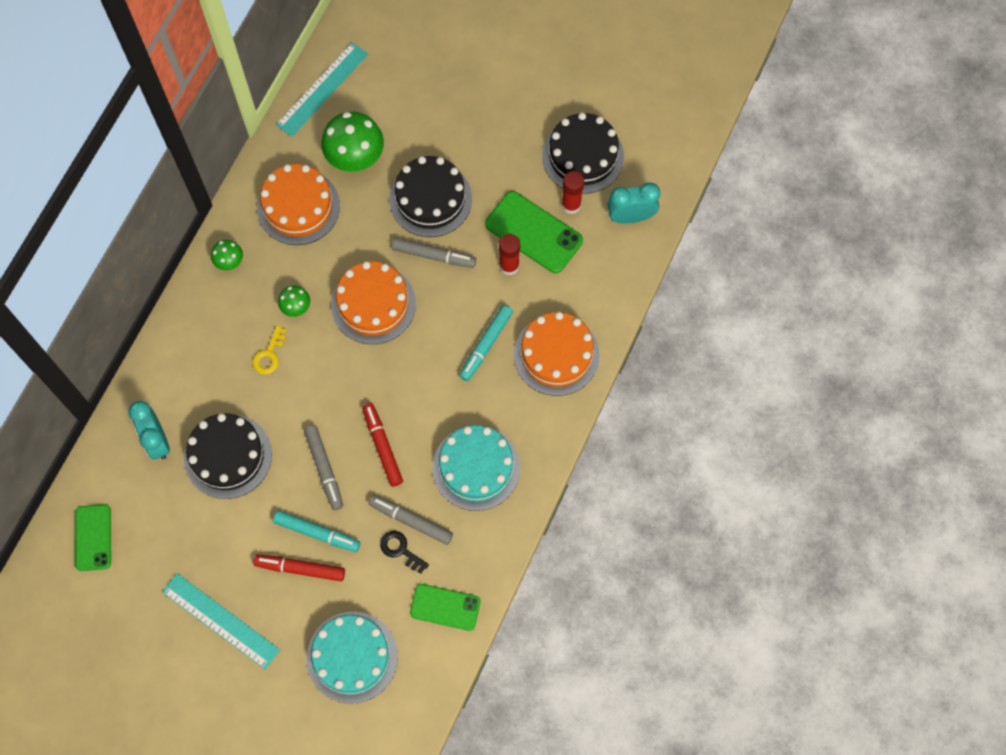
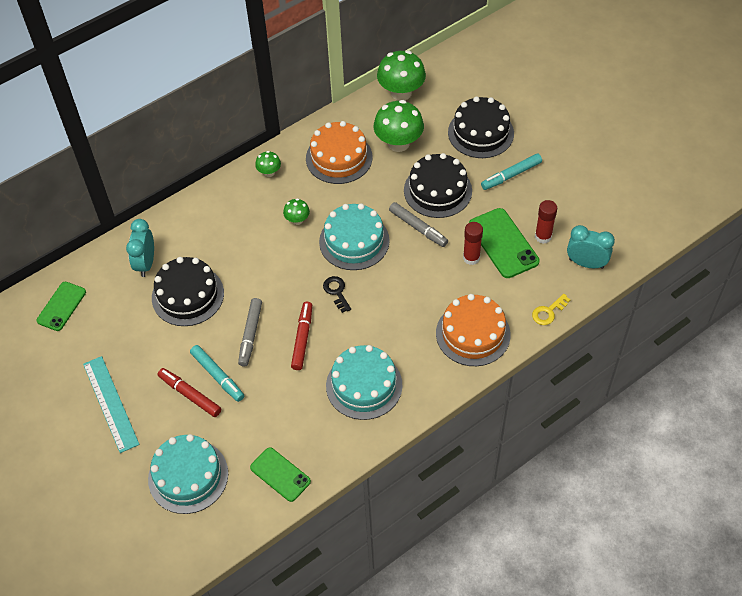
camera: 30 degrees right, 15 degrees down
yellow key [253,326,287,374] -> yellow key moved to [532,294,570,325]
turquoise ruler [276,42,368,137] -> green mushroom [377,50,426,101]
orange cake [331,261,416,344] -> turquoise cake [319,203,390,270]
grey marker [369,495,453,545] -> none
black key [380,531,429,574] -> black key moved to [323,276,351,313]
turquoise marker [459,305,513,381] -> turquoise marker moved to [481,153,542,190]
black cake [542,112,624,194] -> black cake moved to [448,96,514,158]

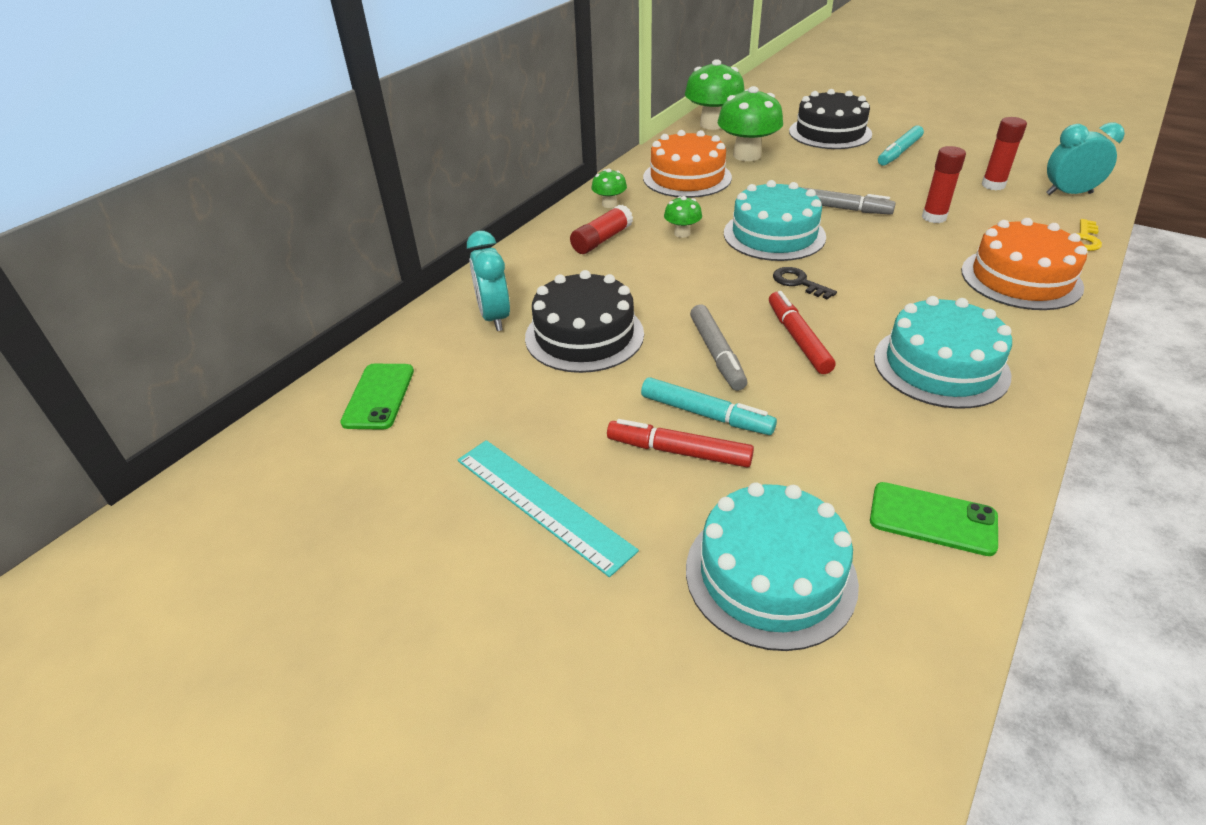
camera: 20 degrees left, 15 degrees down
black cake [404,153,472,218] -> none
green phone [469,208,540,278] -> none
none -> red glue stick [570,204,633,254]

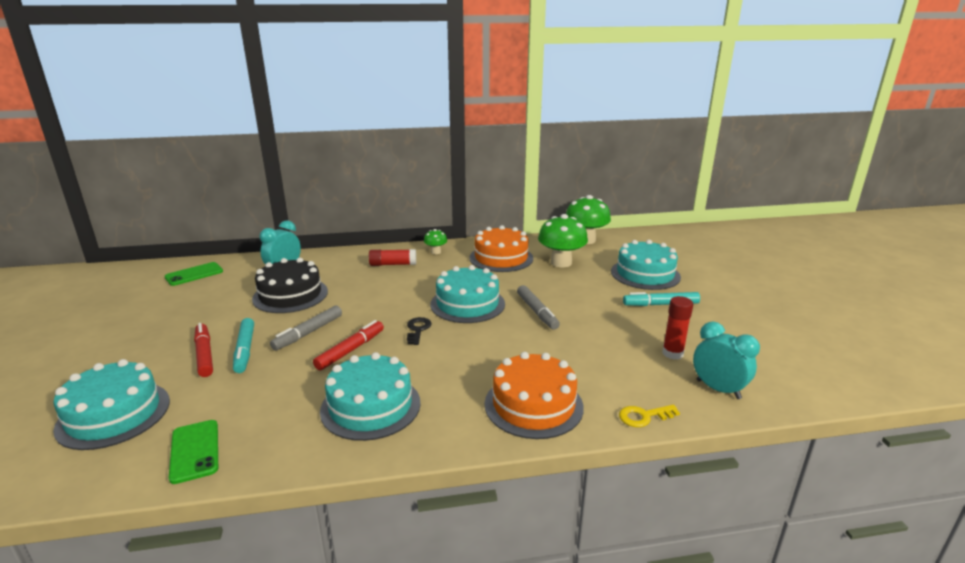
camera: 45 degrees right, 15 degrees down
turquoise ruler [458,440,639,577] -> none
green mushroom [664,196,702,238] -> none
black cake [789,89,872,149] -> turquoise cake [611,240,681,290]
red glue stick [922,146,966,223] -> none

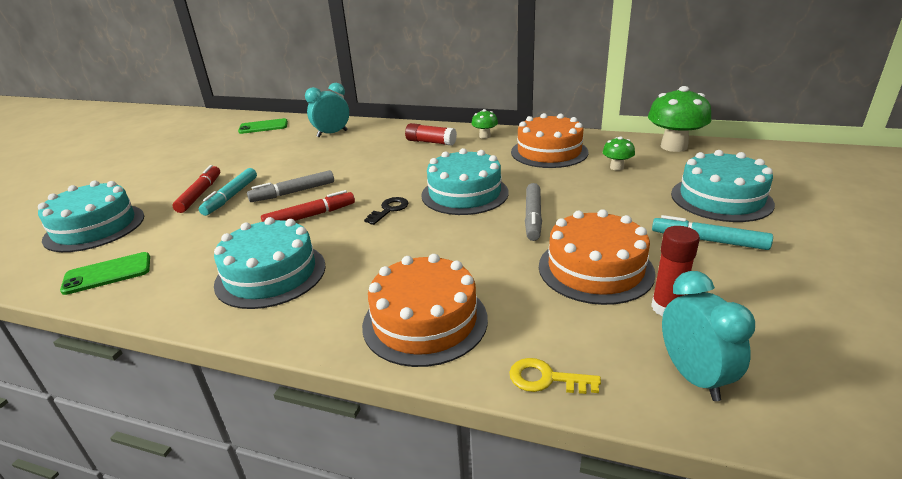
camera: 30 degrees right, 5 degrees up
green phone [169,420,218,484] -> green phone turned 60 degrees clockwise [60,252,150,295]
black cake [252,258,328,313] -> none
green mushroom [538,214,588,267] -> green mushroom [602,136,635,171], size x0.50
none -> orange cake [539,209,656,305]

